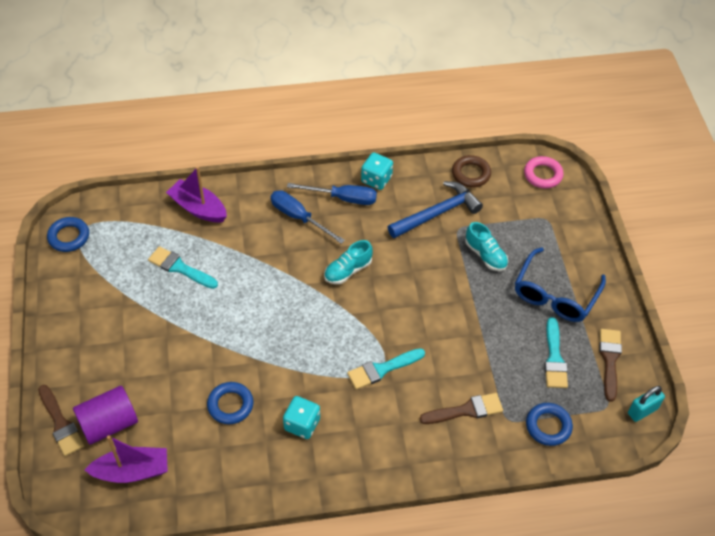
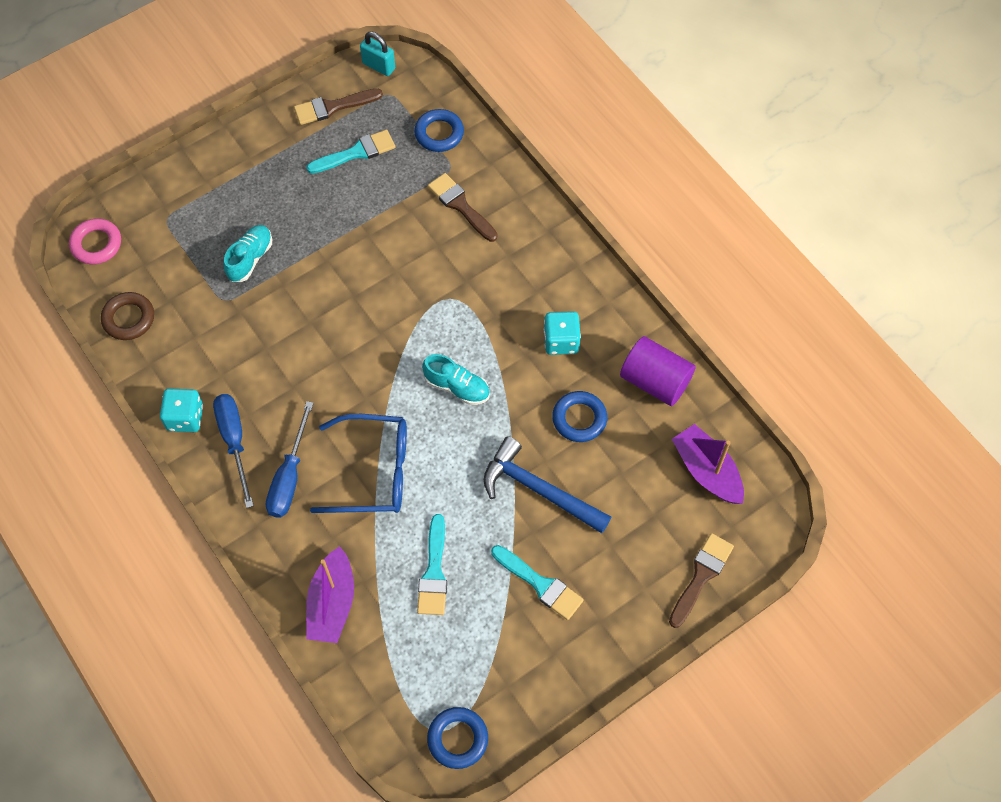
camera: 115 degrees left, 10 degrees up
purple cylinder [73,386,138,445] -> purple cylinder moved to [620,336,696,406]
turquoise shoe [324,240,373,284] -> turquoise shoe moved to [422,354,490,405]
turquoise brush [347,348,425,390] -> turquoise brush moved to [491,545,584,620]
blue hammer [388,181,483,238] -> blue hammer moved to [484,436,611,533]
blue glasses [515,247,606,322] -> blue glasses moved to [310,414,407,513]

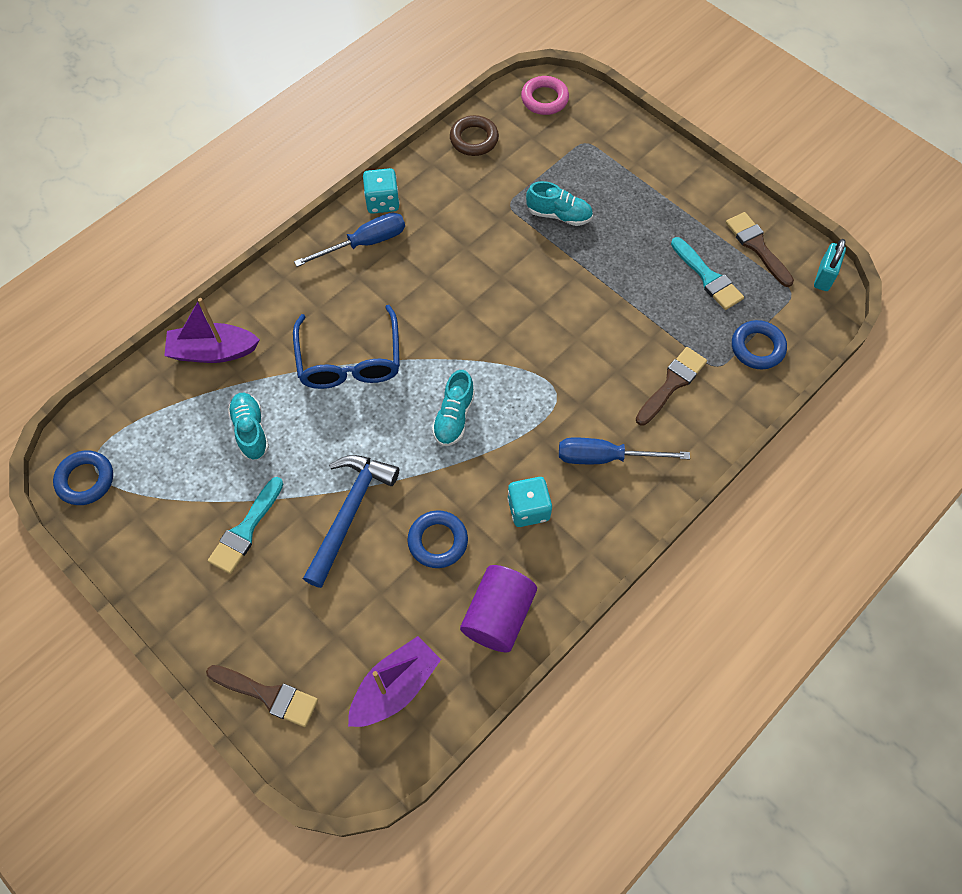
camera: 80 degrees right, 0 degrees up
blue screwdriver [266,401,314,517] -> blue screwdriver moved to [559,437,690,464]
turquoise brush [417,514,447,615] -> turquoise shoe [228,393,269,460]

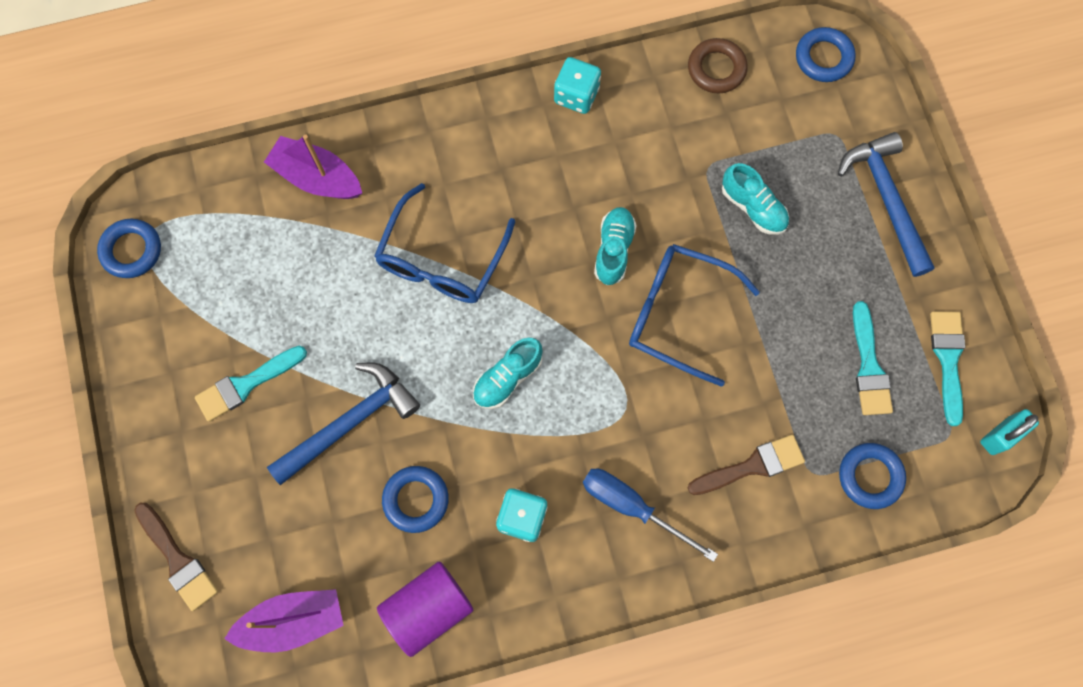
camera: 30 degrees right, 10 degrees up
turquoise shoe [228,393,269,460] -> turquoise shoe moved to [594,207,637,285]
blue screwdriver [294,212,405,267] -> none
pink ring [521,76,569,115] -> blue ring [796,27,856,82]
brown brush [726,212,794,287] -> turquoise brush [930,311,965,426]
none -> blue glasses [629,244,760,387]
none -> blue hammer [838,132,935,277]

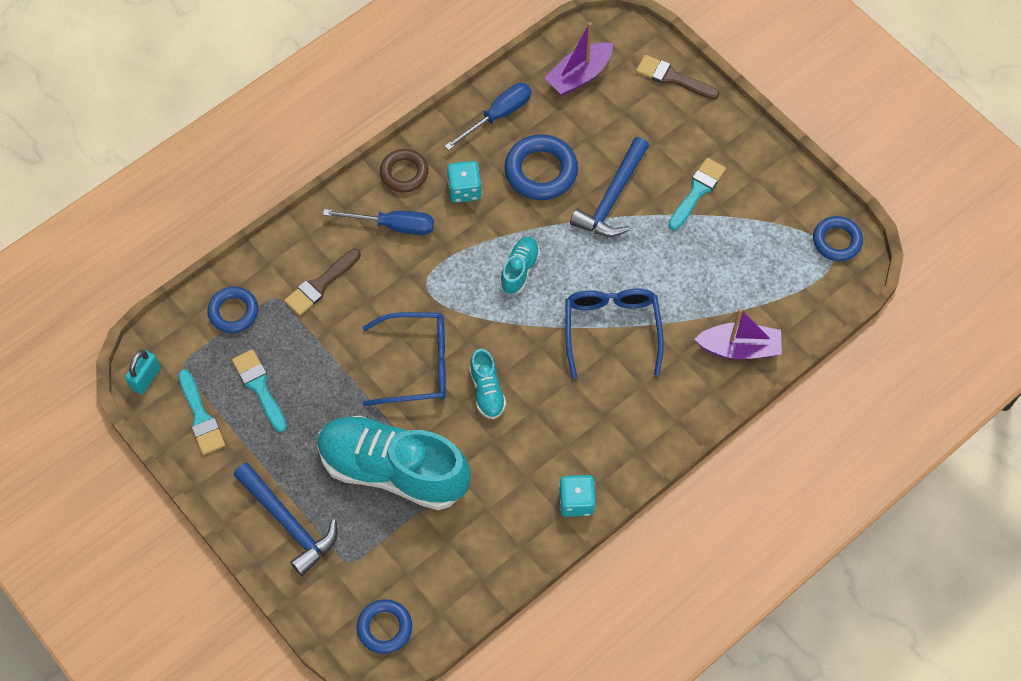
camera: 155 degrees right, 10 degrees down
purple cylinder [377,561,473,657] -> blue screwdriver [445,83,532,150]
blue ring [382,466,449,533] -> blue ring [504,134,578,200], size x1.51
brown ring [688,38,748,93] -> brown ring moved to [380,149,429,193]
turquoise shoe [722,163,789,235] -> turquoise shoe [317,416,471,510], size x2.28

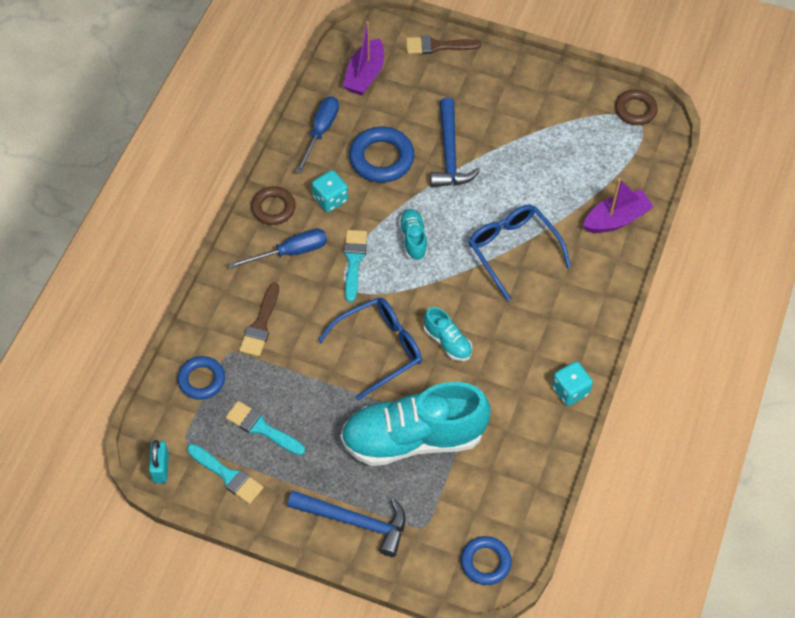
camera: 30 degrees left, 5 degrees down
turquoise brush [668,158,726,230] -> turquoise brush moved to [344,230,367,302]
blue ring [813,216,863,261] -> brown ring [615,89,658,125]

